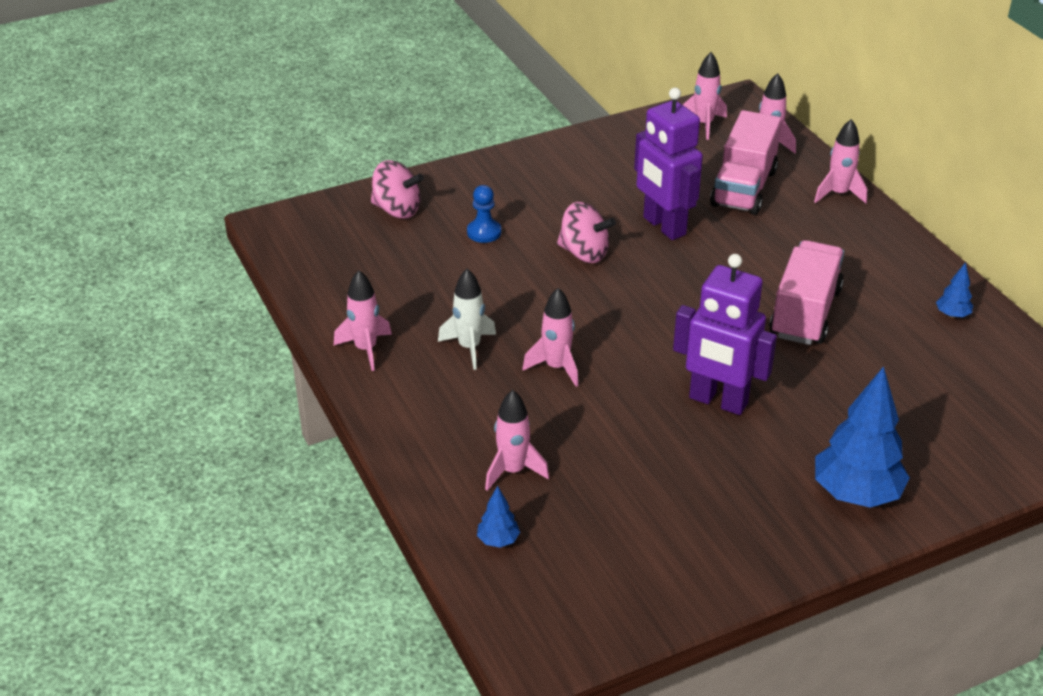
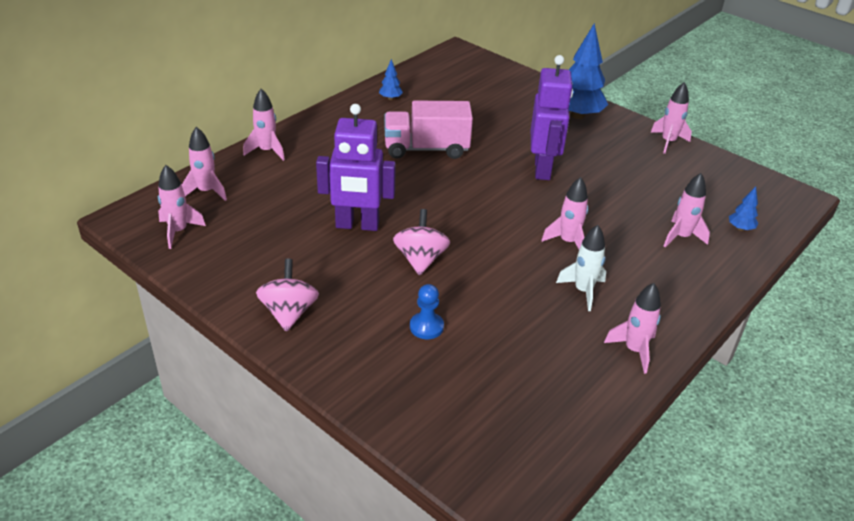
camera: 115 degrees left, 0 degrees up
pink spinning top [371,160,424,219] -> pink spinning top moved to [256,259,319,332]
purple robot [634,88,703,240] -> purple robot turned 60 degrees clockwise [316,104,396,231]
pink truck [710,110,782,215] -> none
none -> pink rocket [650,82,692,154]

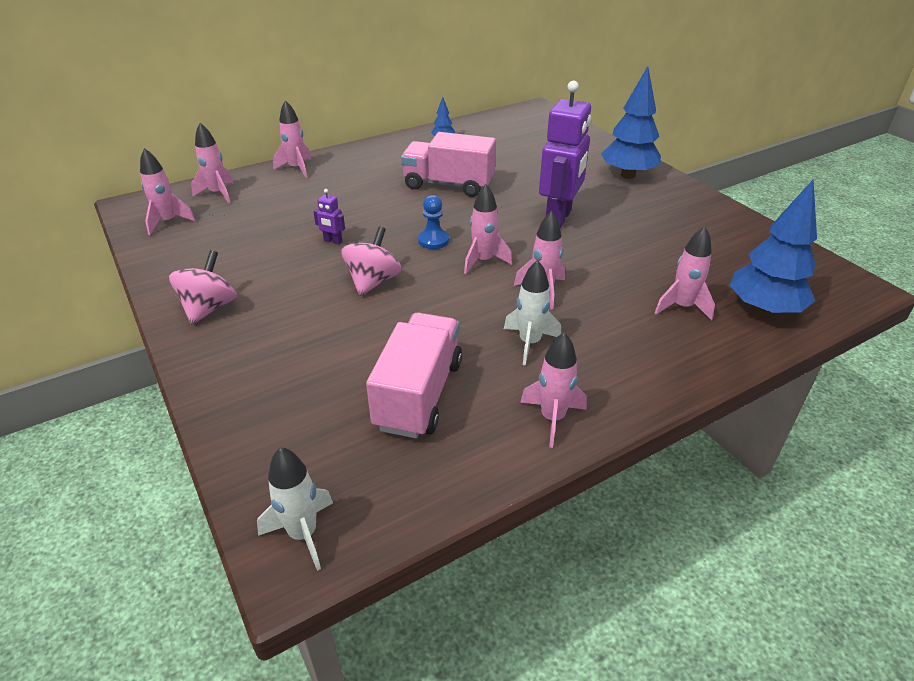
camera: 20 degrees right, 0 degrees up
purple robot [316,104,396,231] -> purple robot [313,189,345,245], size x0.41
blue pawn [410,284,444,339] -> blue pawn moved to [418,195,449,249]
pink rocket [650,82,692,154] -> pink rocket moved to [464,184,512,274]
blue tree [729,186,758,231] -> blue tree [730,180,817,316], size x2.23
none -> white rocket [257,447,333,571]
none -> pink truck [366,313,462,438]

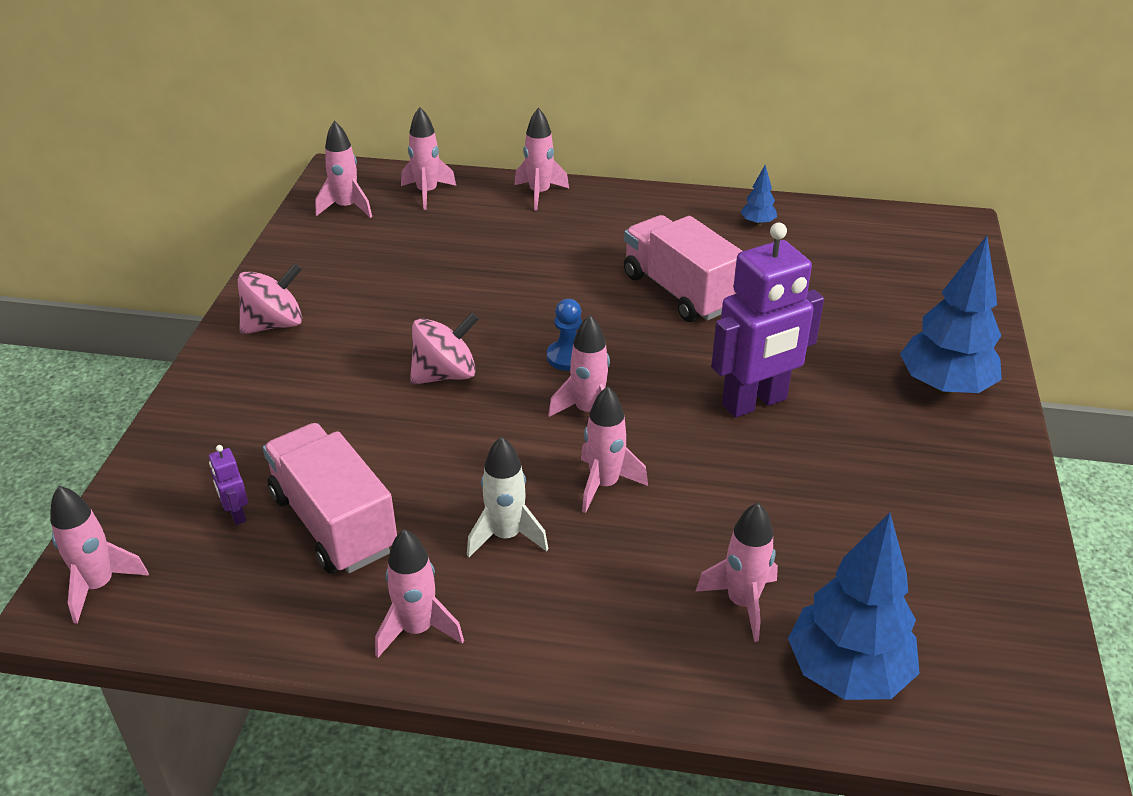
camera: 40 degrees right, 0 degrees up
white rocket [257,447,333,571] -> pink rocket [50,486,149,624]
purple robot [313,189,345,245] -> purple robot moved to [209,445,248,525]
pink truck [366,313,462,438] -> pink truck turned 90 degrees counterclockwise [263,423,397,574]

